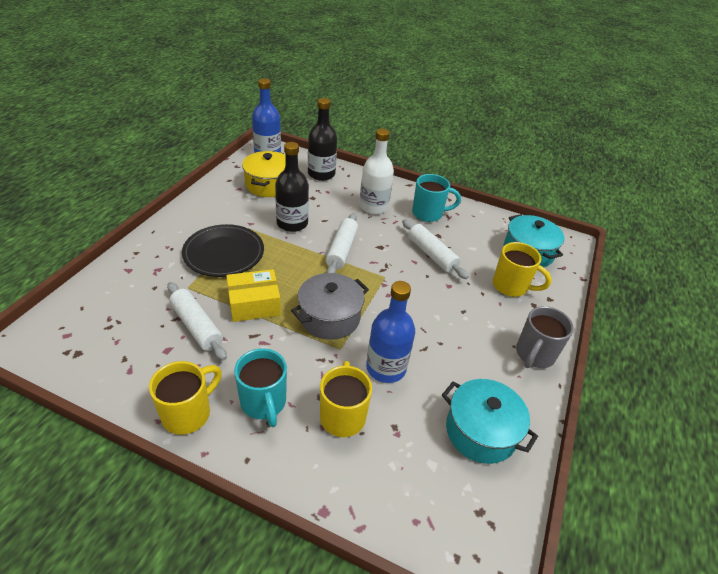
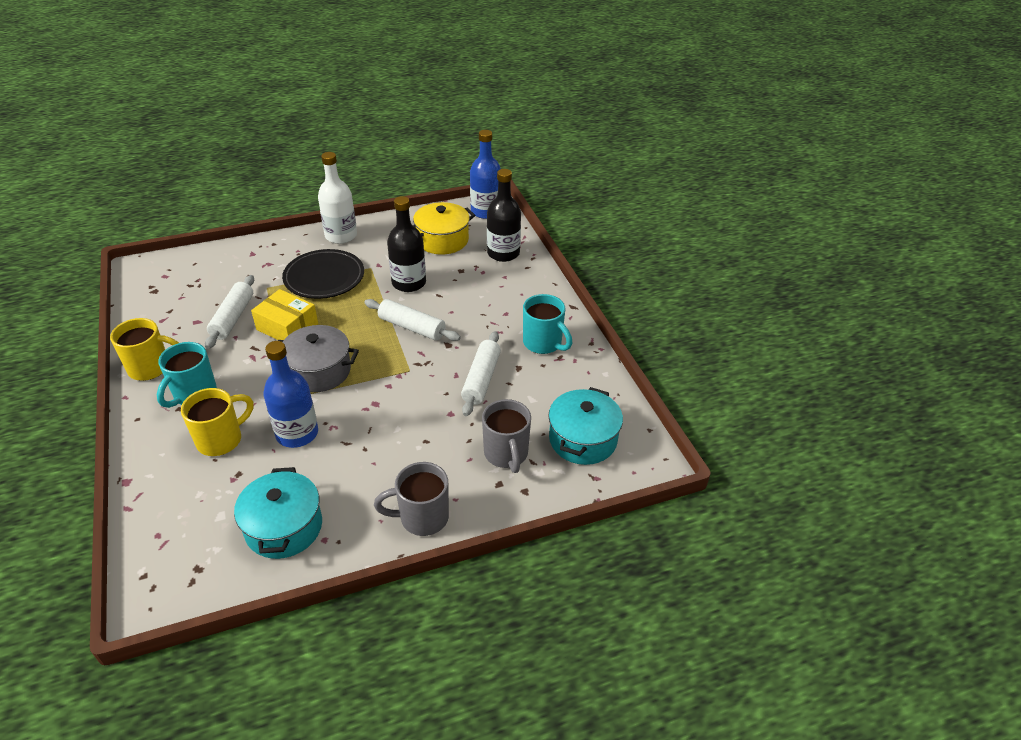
camera: 50 degrees right, 0 degrees up
white rolling pin [326,213,358,273] -> white rolling pin turned 60 degrees clockwise [364,299,461,341]
white bottle [359,129,394,214] -> white bottle moved to [318,152,357,244]
yellow mug [493,242,552,297] -> grey mug [482,399,531,473]

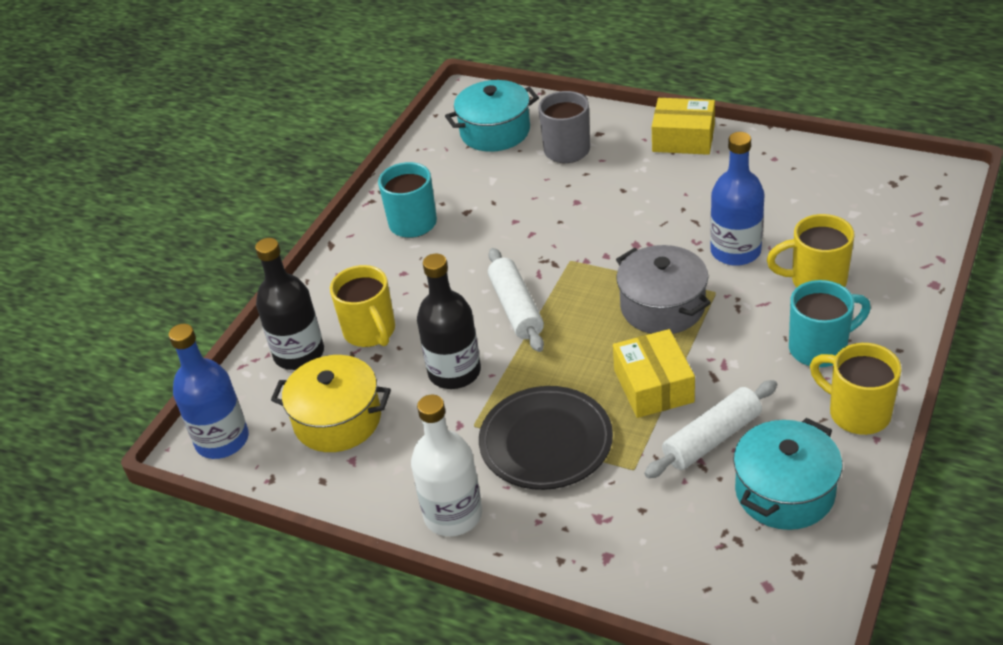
camera: 130 degrees left, 0 degrees up
turquoise pot [234,467,322,559] -> turquoise pot moved to [733,418,842,530]
grey mug [374,462,449,536] -> yellow box [652,98,715,155]
white rolling pin [461,331,501,416] -> none
none -> yellow mug [330,265,395,347]

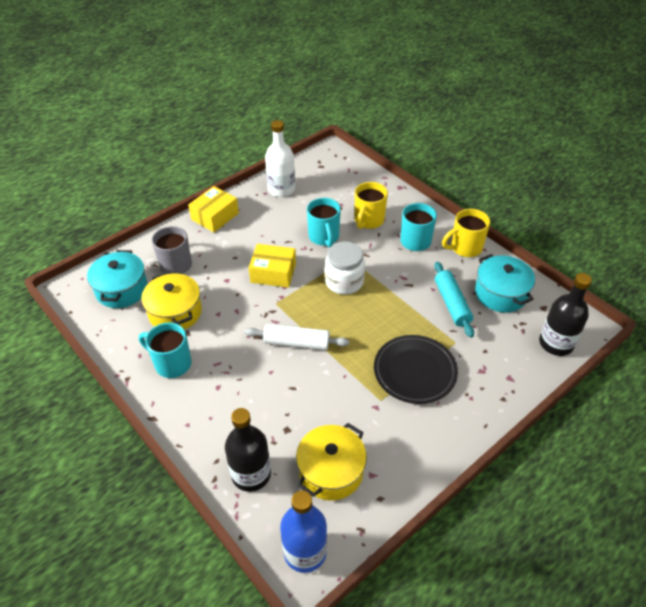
camera: 70 degrees left, 5 degrees up
yellow mug [330,265,395,347] -> none
white bottle [411,395,482,536] -> white bottle moved to [265,120,295,197]
black bottle [417,254,481,389] -> black bottle moved to [539,273,592,356]
yellow box [613,329,695,418] -> yellow box moved to [249,244,296,288]
grey pot [616,245,711,334] -> white jar [325,241,365,294]
white rolling pin [644,380,777,478] -> turquoise rolling pin [434,262,474,338]
blue bottle [710,132,764,266] -> turquoise mug [307,198,341,247]
none -> yellow pot [141,272,202,330]

